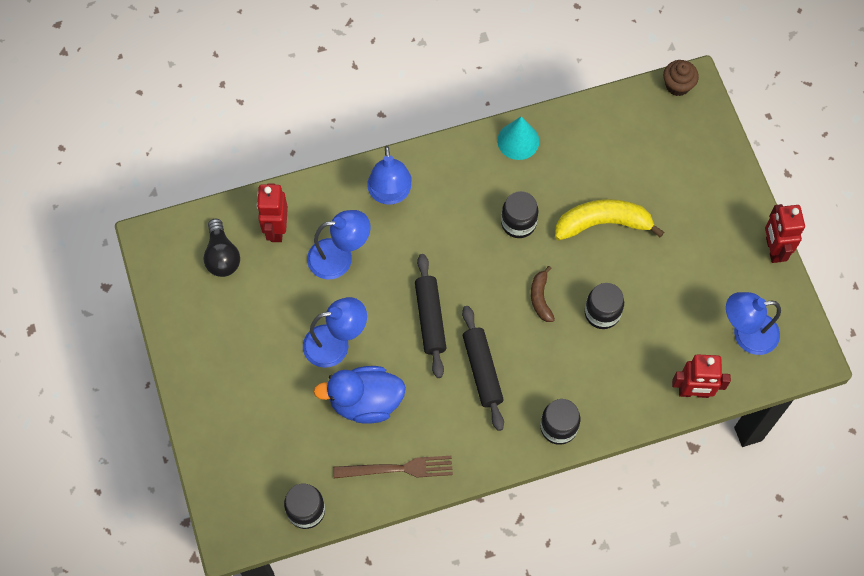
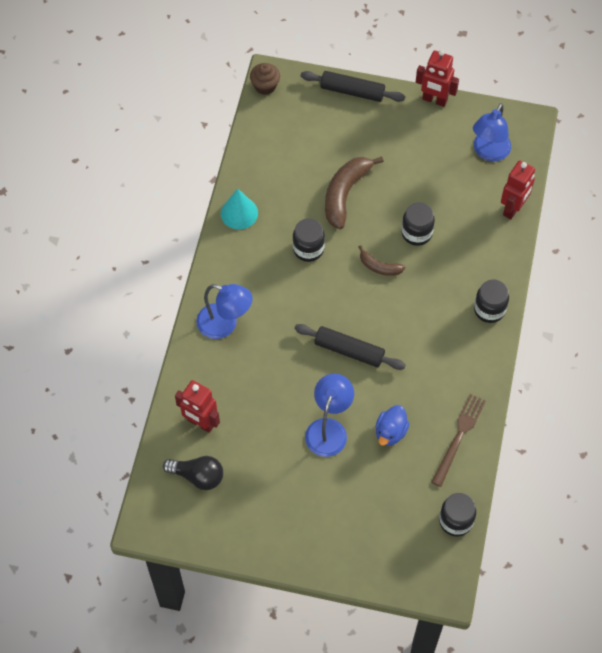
camera: 60 degrees left, 5 degrees down
blue lamp [307,210,370,279] -> none
blue duck [313,366,406,424] -> blue duck [376,405,410,446], size x0.62
black rolling pin [462,306,504,431] -> black rolling pin moved to [301,71,405,102]
yellow banana [555,199,664,240] -> brown banana [325,156,384,229]

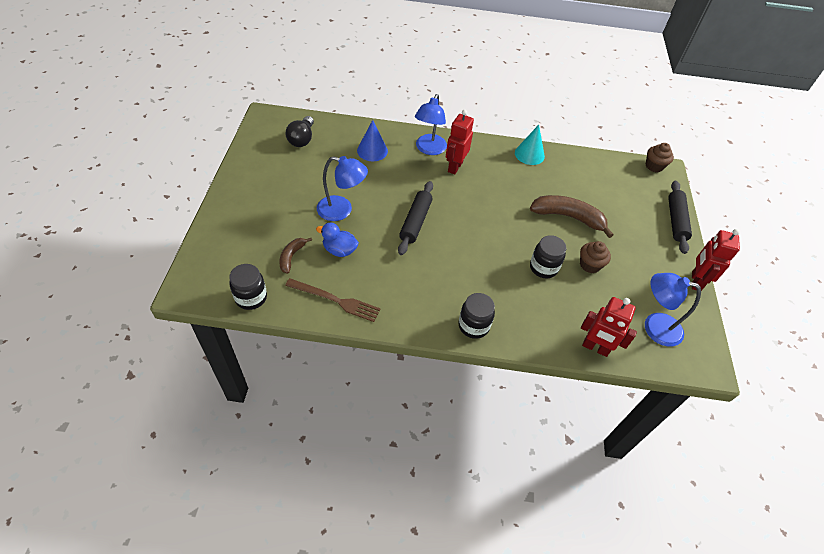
camera: 80 degrees right, 10 degrees down
red robot [175,380,220,433] -> red robot moved to [446,110,474,175]
black jar [293,218,325,262] -> none
brown banana [359,245,405,276] -> brown banana moved to [279,238,312,274]
none -> blue cone [357,120,388,161]
none -> brown cupcake [580,241,611,273]

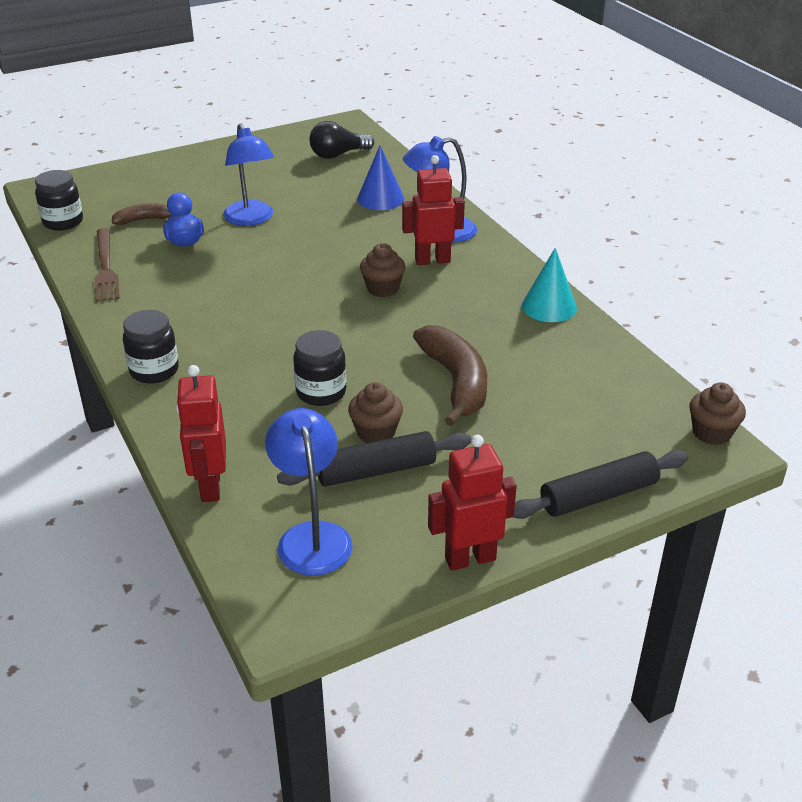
camera: 60 degrees right, 15 degrees down
black rolling pin [398,181,433,255] -> black rolling pin moved to [277,431,471,487]
none -> brown cupcake [360,243,405,297]

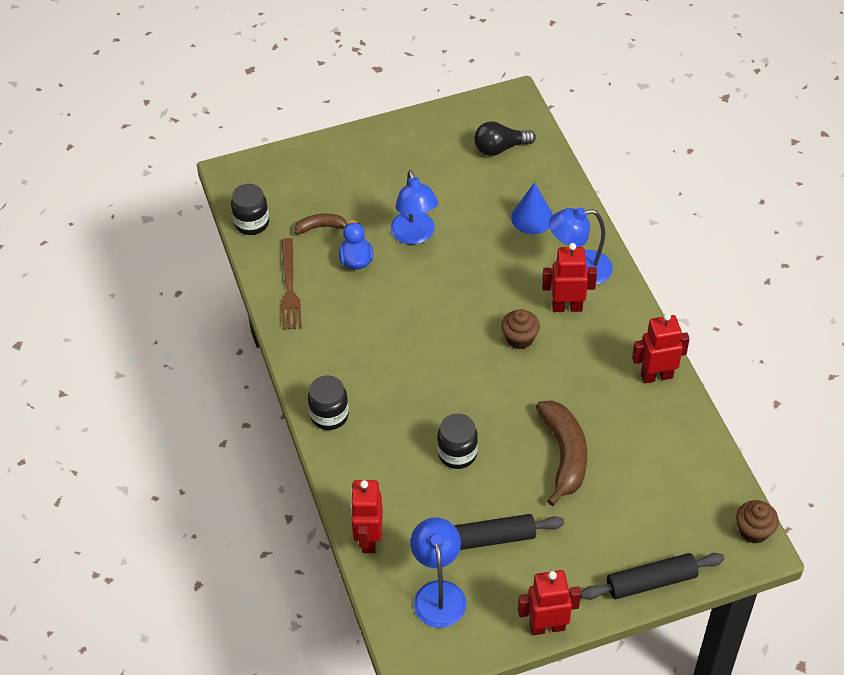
camera: 10 degrees right, 15 degrees up
brown cupcake [348,382,403,443] -> none
turquoise cone [522,248,577,322] -> red robot [632,313,690,383]

